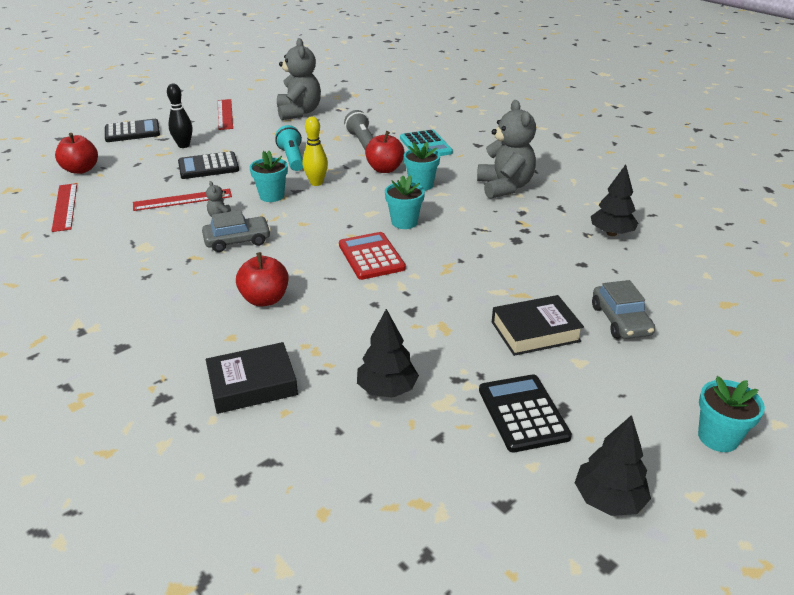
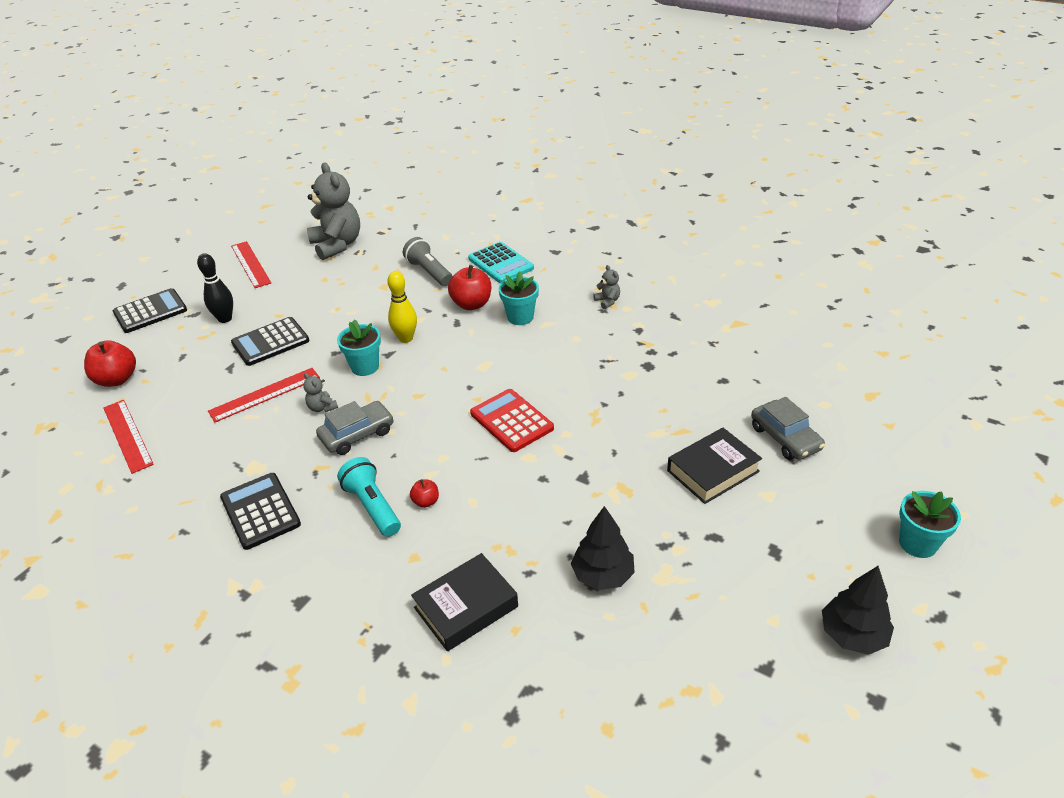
camera: 15 degrees left, 5 degrees up
red apple [236,252,289,307] -> red apple [410,479,439,508], size x0.51
turquoise flashlight [275,125,303,171] -> turquoise flashlight moved to [337,457,401,537]
turquoise flower pot [385,175,425,229] -> none
grey teddy bear [477,100,536,199] -> grey teddy bear [593,265,620,309], size x0.42
black calculator [479,374,572,452] -> black calculator moved to [220,473,301,550]
black tree [591,164,638,236] -> none

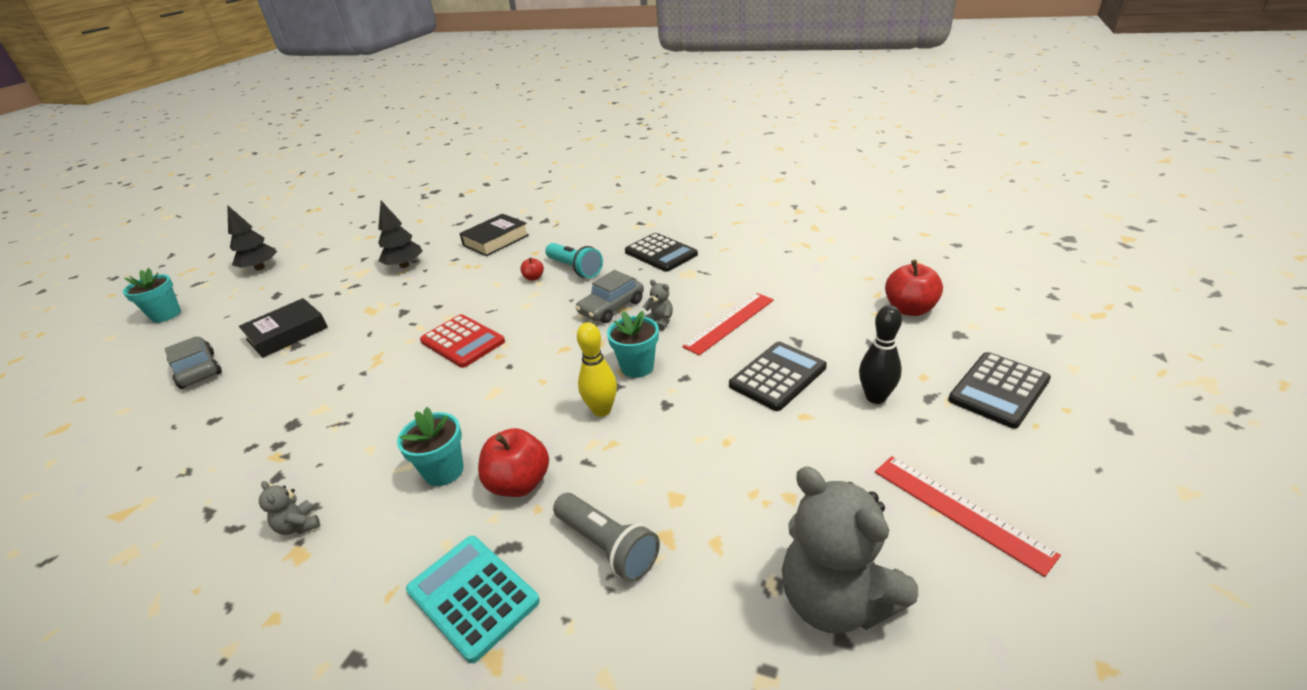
camera: 170 degrees right, 5 degrees down
red ruler [103,400,154,474] -> none

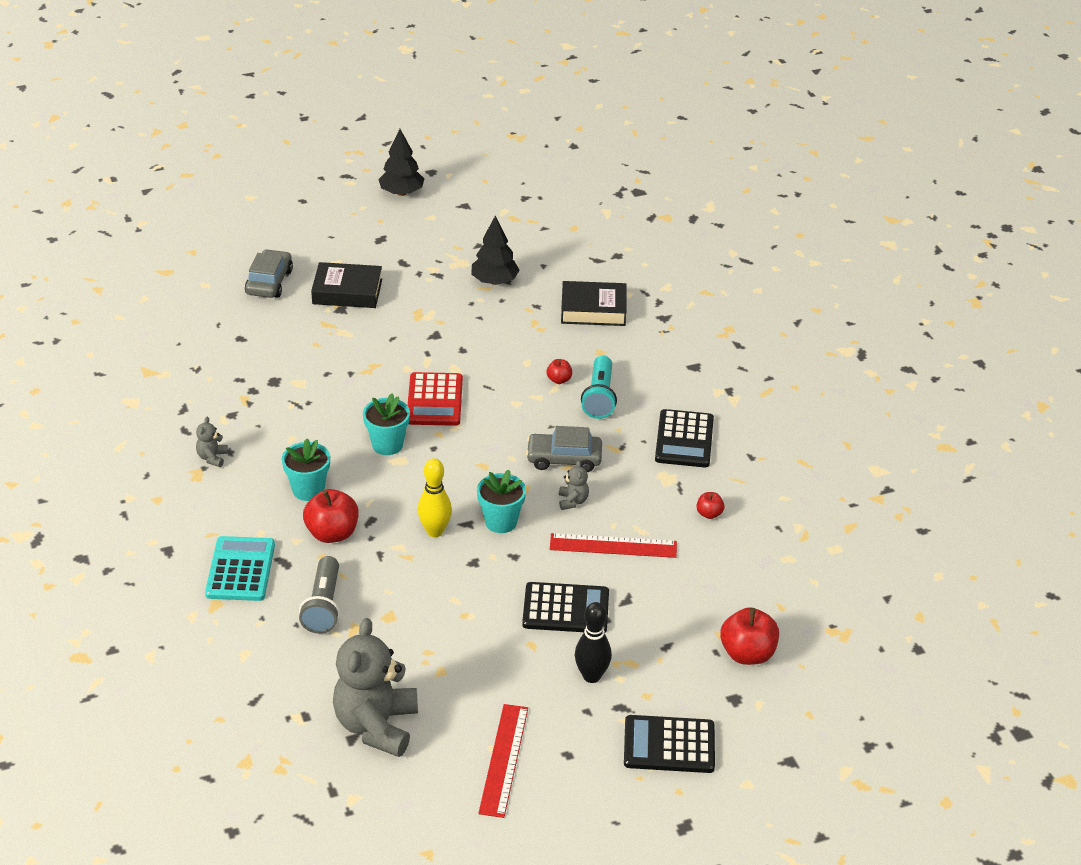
camera: 45 degrees right, 5 degrees up
turquoise flower pot [123,268,181,323] -> turquoise flower pot moved to [363,394,410,455]
none -> red apple [696,492,725,519]

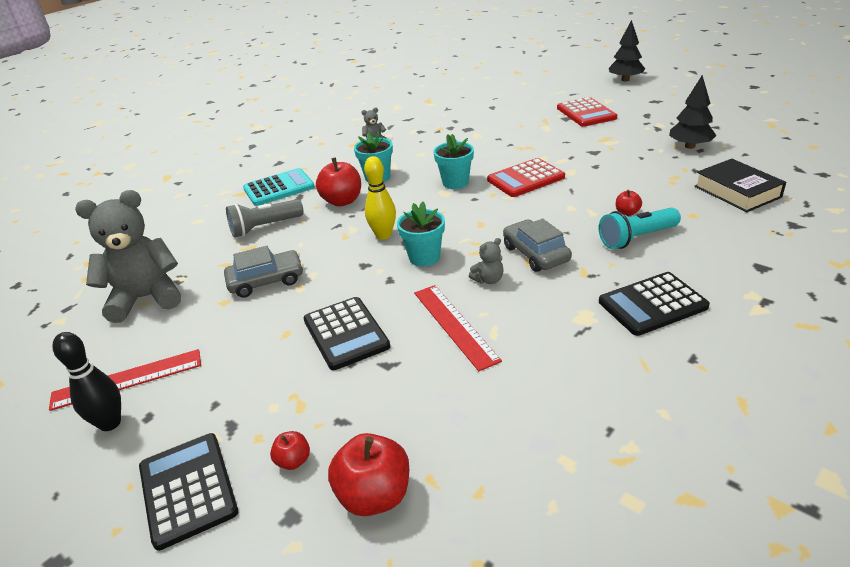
camera: 65 degrees right, 5 degrees down
grey car [245,249,293,298] -> grey car moved to [224,246,303,298]
black book [311,262,382,308] -> red calculator [557,97,617,127]
black tree [378,129,424,196] -> black tree moved to [609,20,645,81]
black bowling pin [575,602,612,683] -> black bowling pin moved to [52,332,121,431]
red apple [696,492,725,519] -> red apple moved to [270,431,310,470]

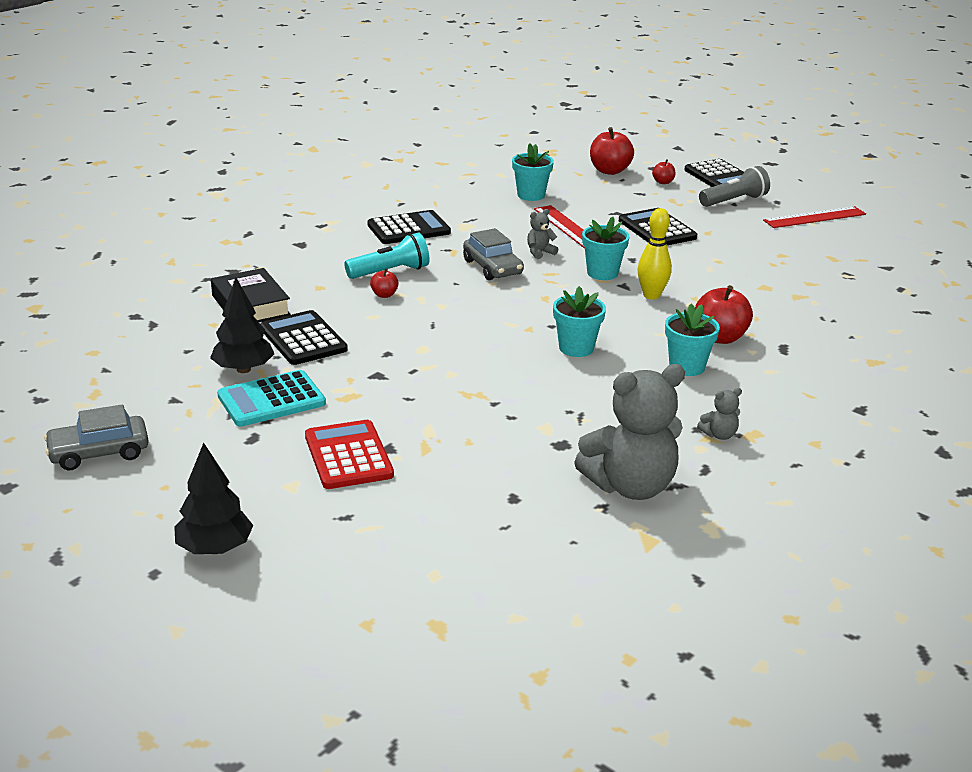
camera: 175 degrees right, 5 degrees down
black bowling pin [52,332,121,431] -> none
grey teddy bear [75,190,181,323] -> grey teddy bear moved to [574,364,685,500]
grey car [224,246,303,298] -> grey car moved to [44,404,149,470]
grey flashlight [226,199,304,237] -> grey flashlight moved to [699,166,770,207]
turquoise calculator [243,168,315,206] -> turquoise calculator moved to [217,370,326,427]
red calculator [487,158,565,197] -> none
none -> black calculator [260,310,348,365]
none -> turquoise flower pot [512,143,554,201]

